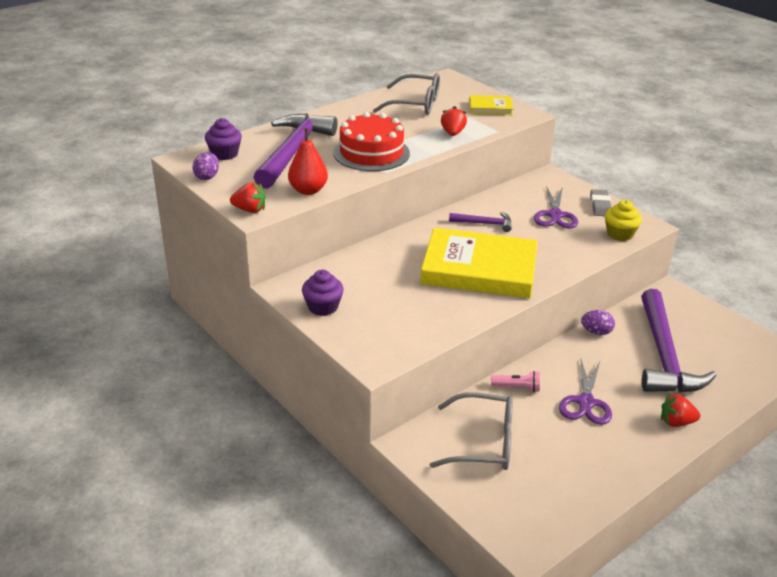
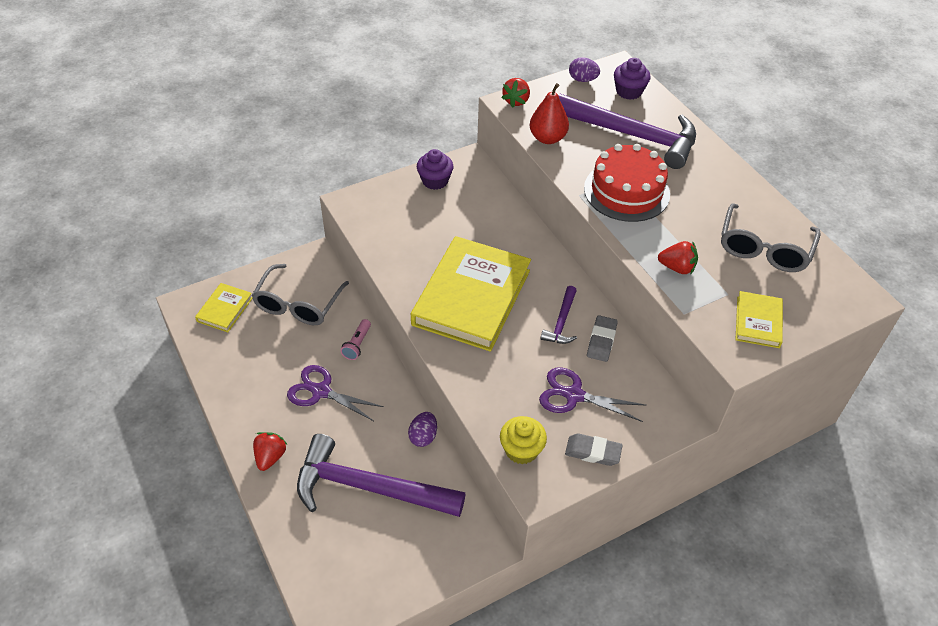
camera: 100 degrees right, 15 degrees up
none -> yellow book [195,283,253,332]
none -> grey eraser [587,315,618,362]

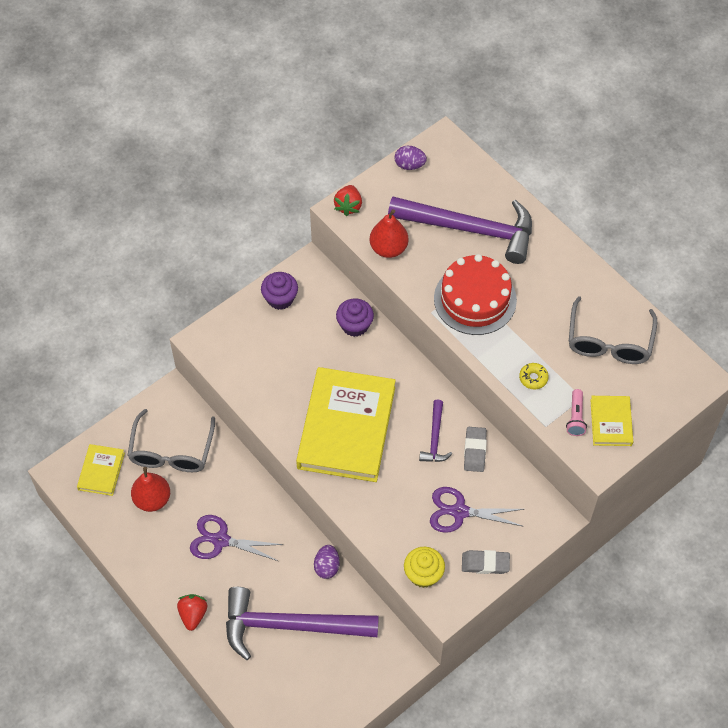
camera: 10 degrees left, 10 degrees up
pink flashlight [341,319,371,360] -> pink flashlight moved to [566,389,587,436]
purple cupcake [614,58,650,100] -> purple cupcake moved to [336,299,374,337]
red strawberry [658,241,698,274] -> yellow donut [519,363,549,389]
none -> red pear [131,467,170,512]

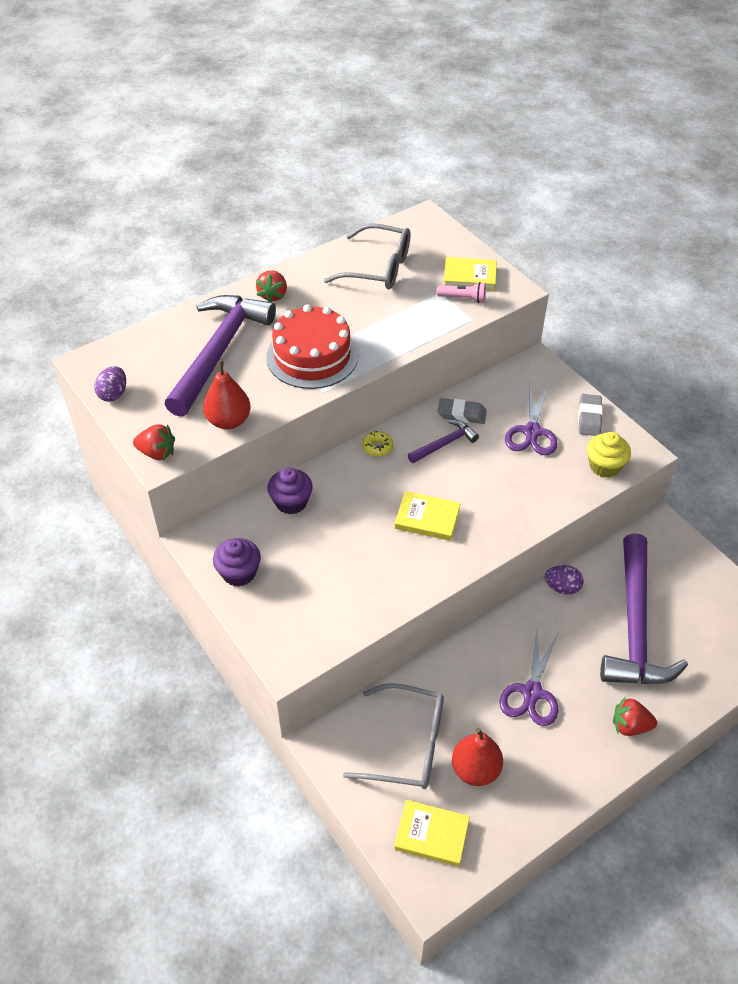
camera: 85 degrees left, 10 degrees down
yellow book [296,367,396,482] -> yellow book [395,491,461,541], size x0.46
purple hammer [419,400,452,462] -> purple hammer turned 45 degrees counterclockwise [408,420,479,463]
yellow donut [519,363,549,389] -> yellow donut moved to [362,431,393,457]
none -> red strawberry [256,271,287,302]

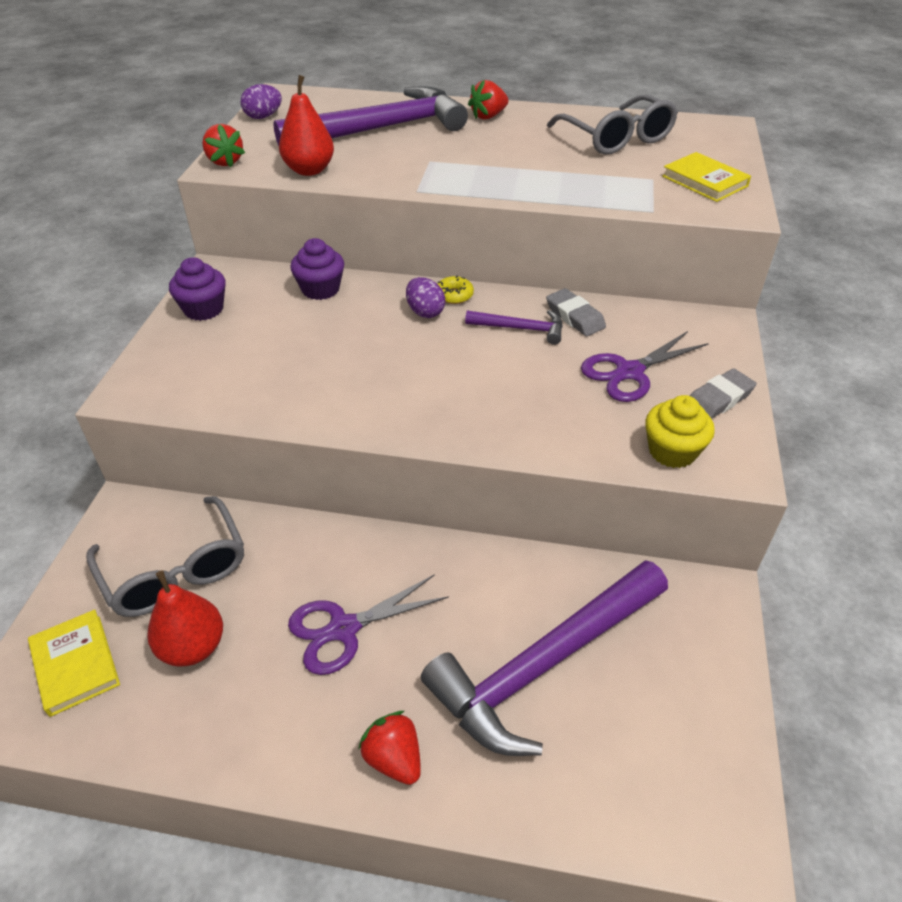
camera: 45 degrees right, 5 degrees down
red cake [266,305,358,389] -> none
yellow book [395,491,461,541] -> none
pink flashlight [437,282,486,303] -> none
purple egg [545,565,584,595] -> purple egg moved to [406,277,445,318]

